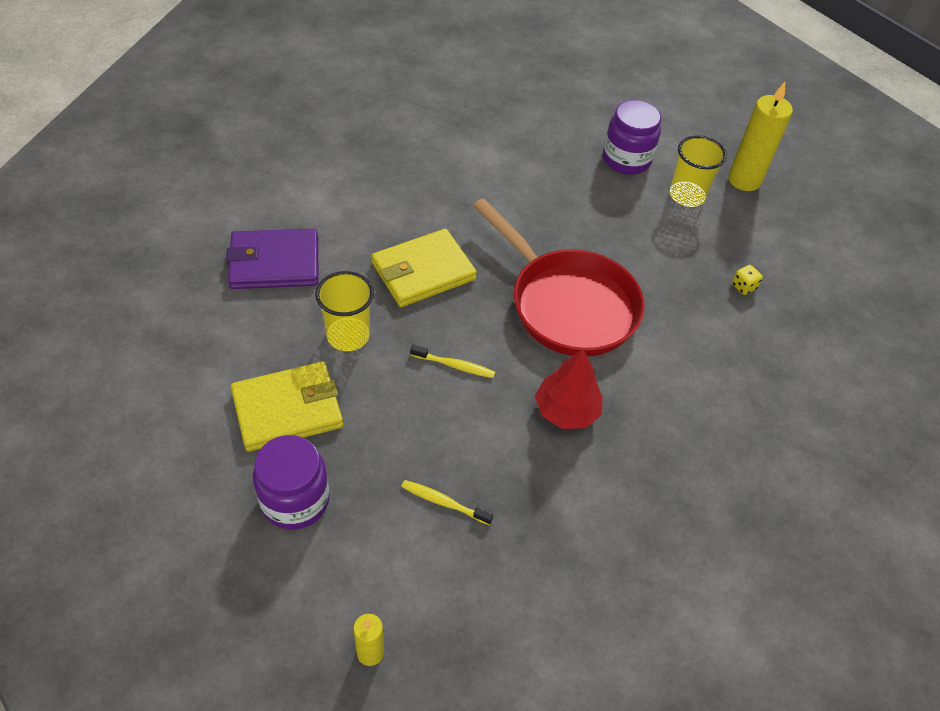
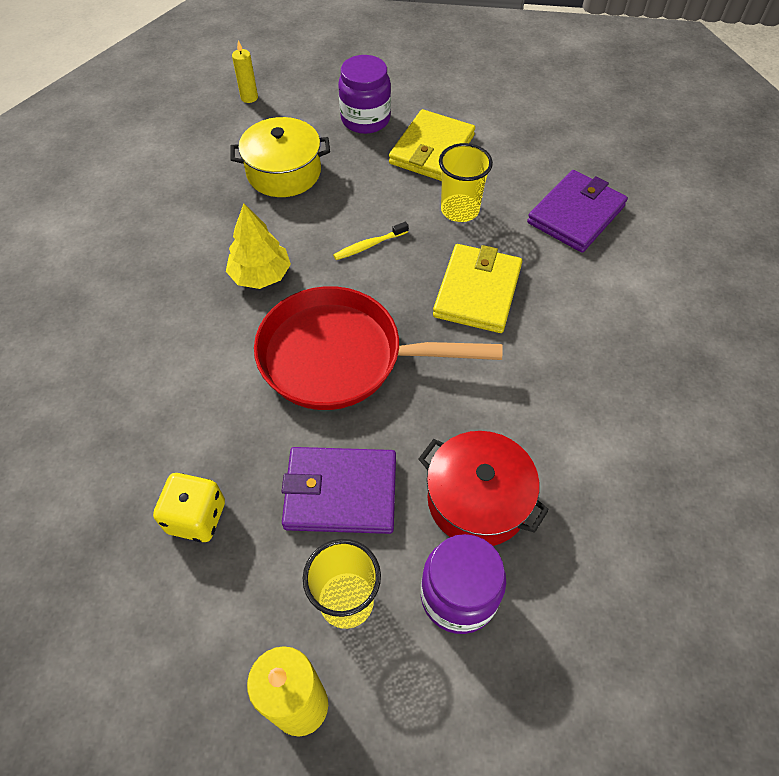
camera: 140 degrees right, 5 degrees up
yellow toothbrush [401,480,493,525] -> yellow pot [230,117,330,197]
red tree [535,349,603,429] -> yellow tree [226,204,291,289]
yellow dice [732,265,763,295] -> yellow dice [153,473,225,542], size x1.90
none -> purple wallet [282,447,396,534]
none -> red pot [418,431,549,546]

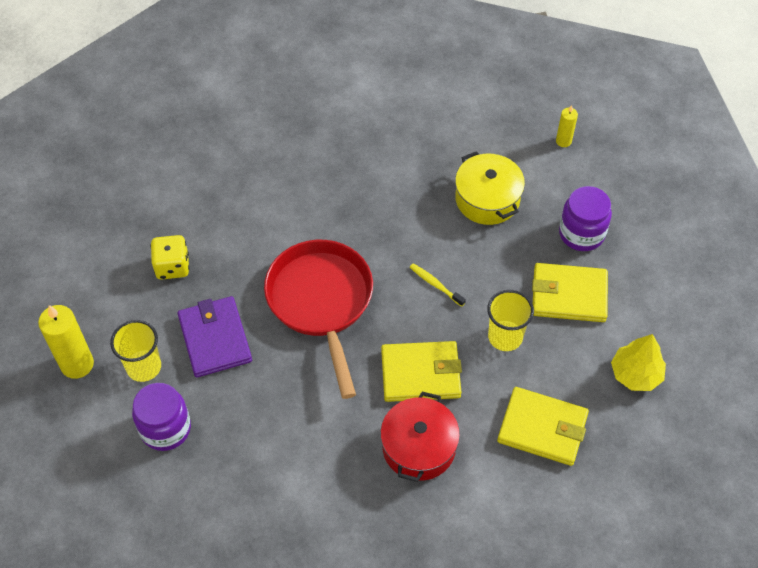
camera: 70 degrees right, 0 degrees up
yellow tree [226,204,291,289] -> yellow tree moved to [611,334,666,391]
red pot [418,431,549,546] -> red pot moved to [380,392,460,482]
purple wallet [527,170,628,253] -> yellow wallet [497,387,589,466]

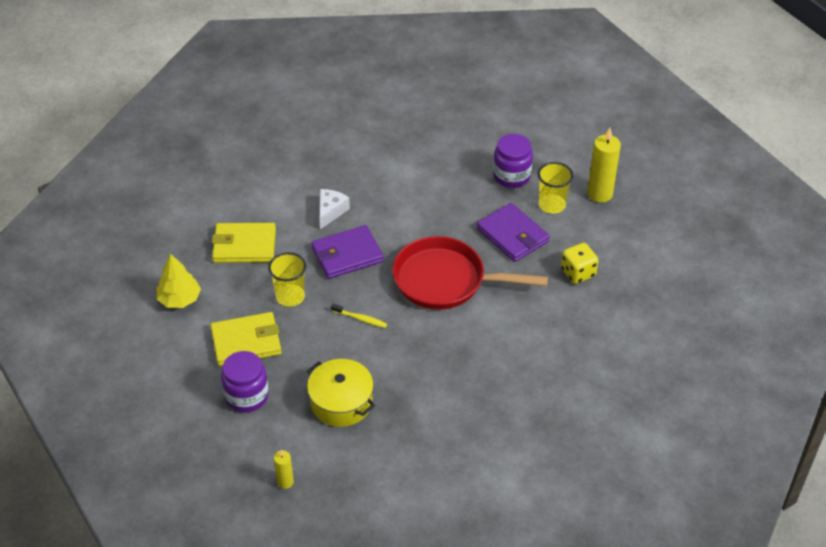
camera: 160 degrees right, 10 degrees down
red pan [264,240,373,399] -> red pan turned 135 degrees clockwise [392,236,548,310]
red pot [380,392,460,482] -> white cheese [319,189,350,229]
yellow wallet [381,341,462,402] -> purple wallet [311,225,384,279]

